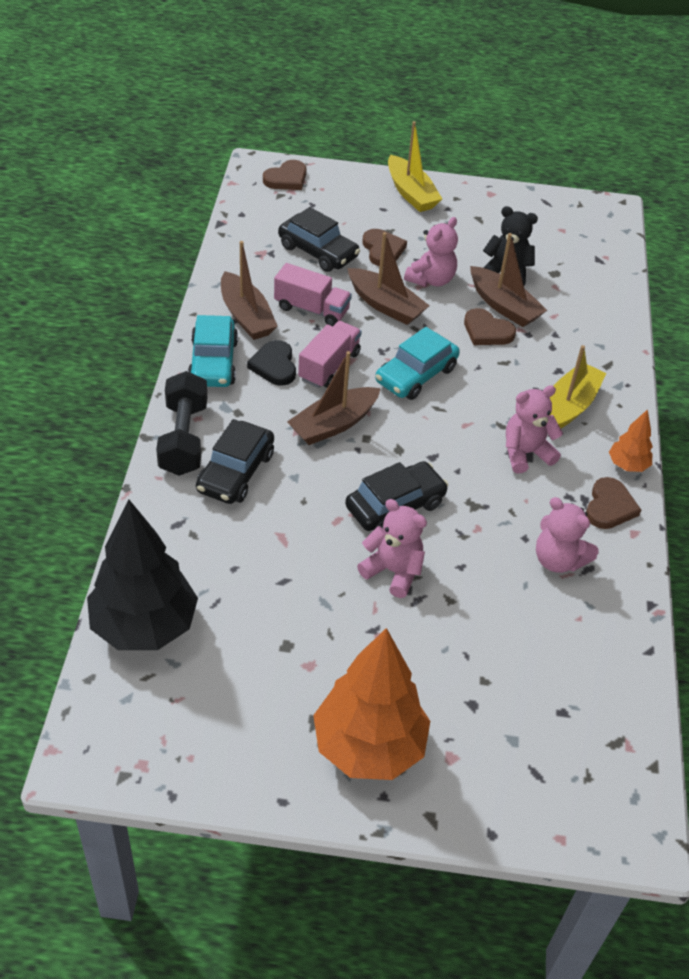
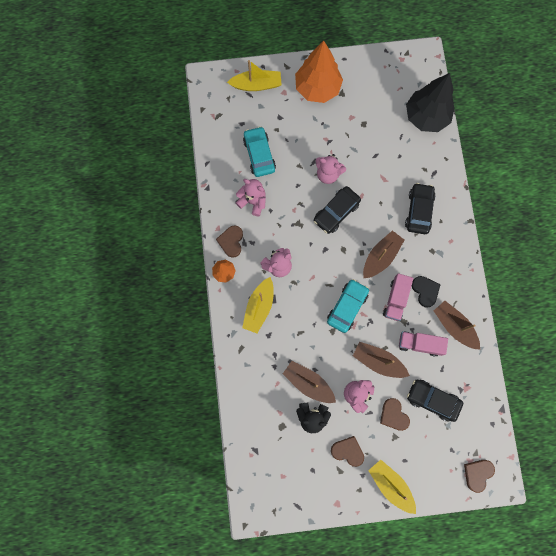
camera: 170 degrees right, 30 degrees up
black dumbbell [156,371,207,476] -> none
turquoise car [188,315,238,387] -> turquoise car moved to [243,126,276,177]
brown heart [464,308,516,345] -> brown heart moved to [331,436,364,467]
none -> yellow boat [227,60,282,91]

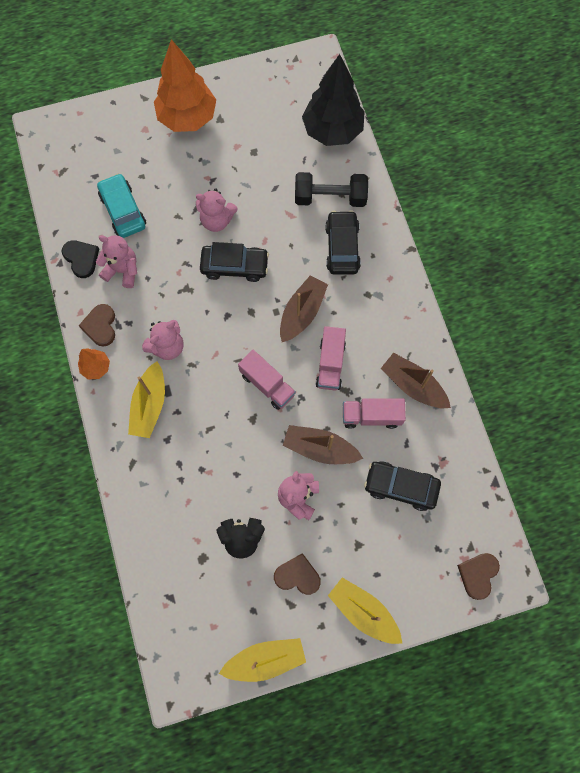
camera: 10 degrees left, 5 degrees down
yellow boat [227,60,282,91] -> yellow boat moved to [219,638,306,682]
brown boat [283,361,336,403] -> none
black car [314,186,361,234] -> black car turned 120 degrees counterclockwise [200,242,269,282]
turquoise car [327,279,369,333] -> pink truck [238,350,296,410]
brown heart [380,398,410,431] -> none
black heart [412,276,441,308] -> black heart moved to [62,240,99,278]
none -> black dumbbell [295,172,368,207]

